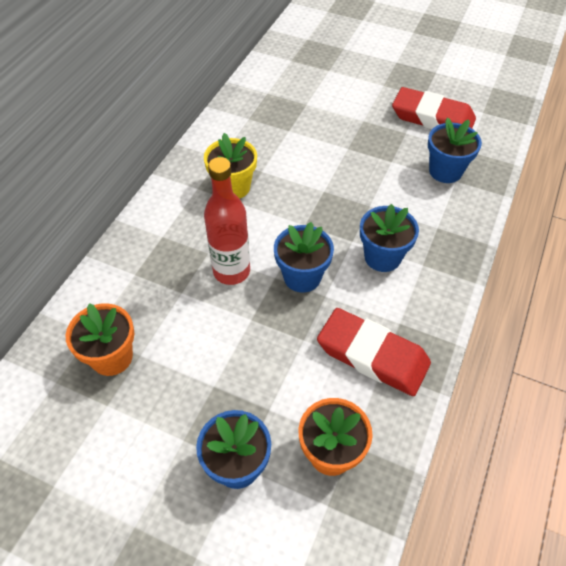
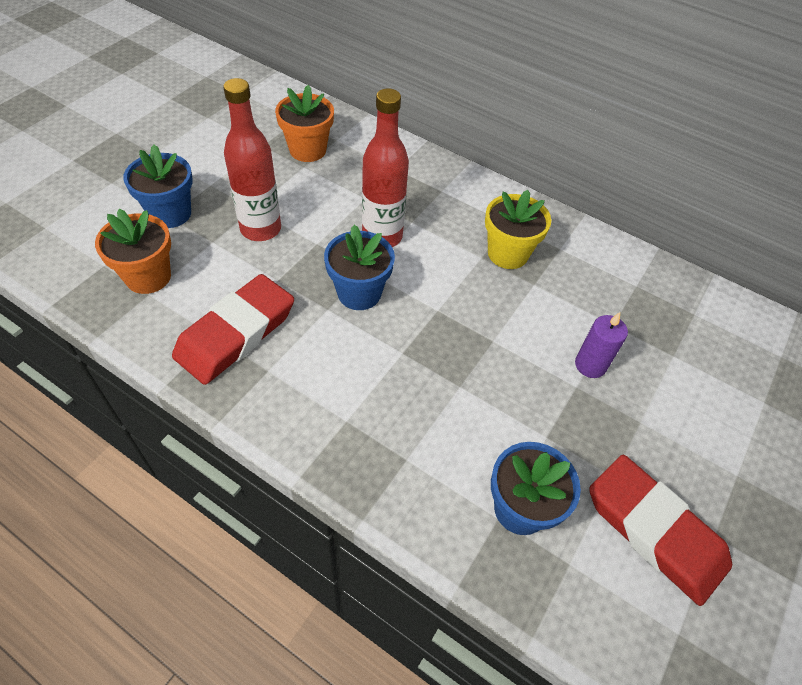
camera: 95 degrees right, 0 degrees up
blue flower pot [360,204,419,272] -> none
red eraser [392,87,476,129] -> red eraser turned 75 degrees counterclockwise [589,455,732,606]
none -> red bottle [223,78,281,241]
none -> purple candle [575,312,628,378]

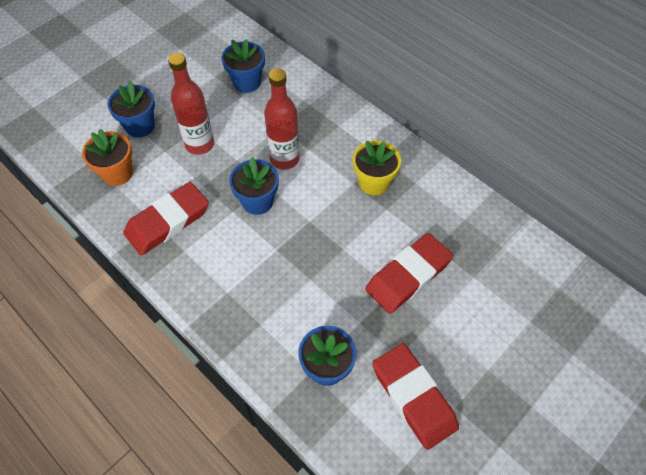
camera: 15 degrees right, 5 degrees up
orange flower pot [275,85,334,162] -> blue flower pot [222,39,265,93]
purple candle [575,312,628,378] -> red eraser [365,233,453,314]

